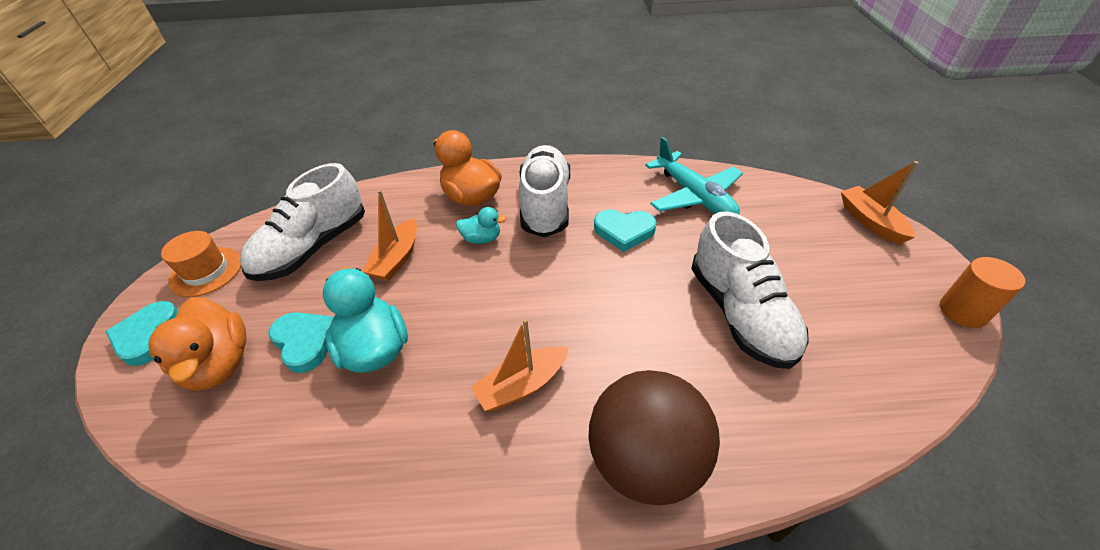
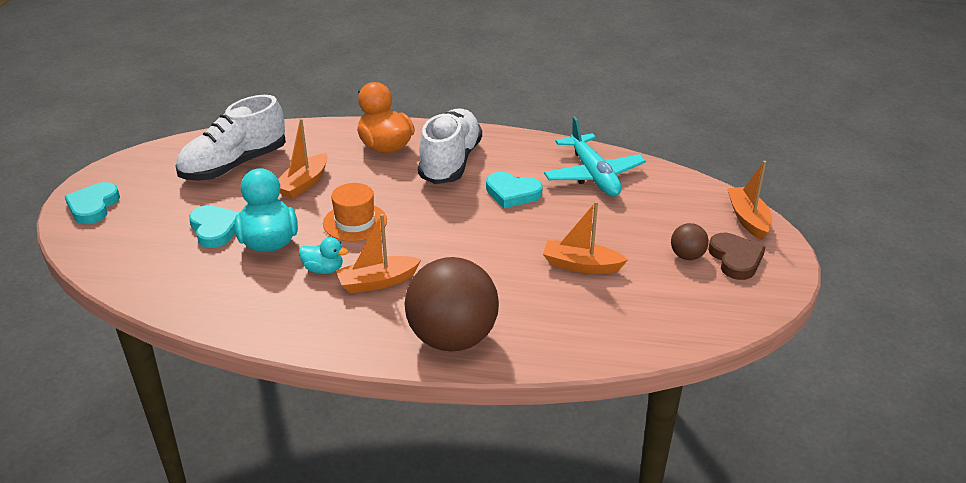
camera: 10 degrees right, 10 degrees down
orange duck [148,297,246,391] -> none
orange hat [161,231,241,297] -> orange hat moved to [323,183,387,241]
turquoise duck [456,207,506,244] -> turquoise duck moved to [299,237,349,274]
white shoe [691,211,809,369] -> orange boat [543,201,628,274]
orange cylinder [940,257,1025,328] -> none
none -> brown ball [671,223,709,260]
none -> brown heart [708,233,765,280]

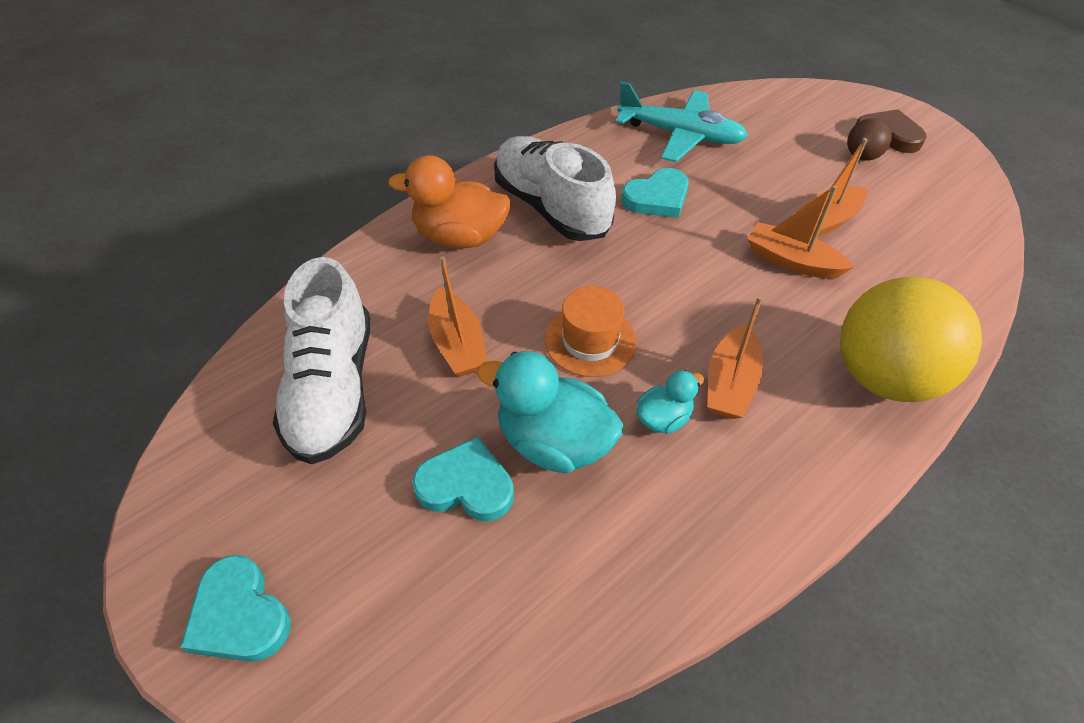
camera: 50 degrees left, 15 degrees up
brown ball [404,257,499,352] -> yellow ball [840,277,982,402]
orange boat [727,161,772,240] -> orange boat moved to [748,185,854,279]

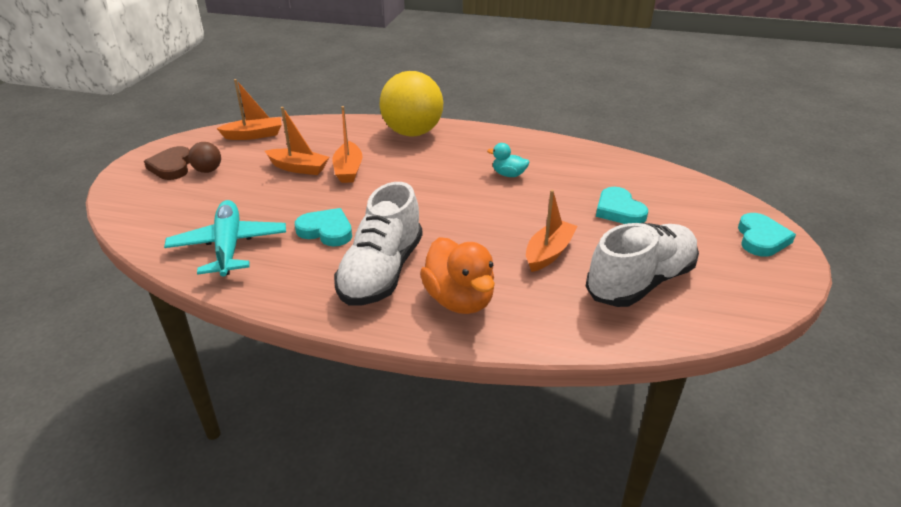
camera: 125 degrees left, 15 degrees down
turquoise duck [477,351,623,474] -> none
orange hat [545,286,637,377] -> none
orange boat [707,296,763,419] -> orange boat moved to [216,79,282,140]

